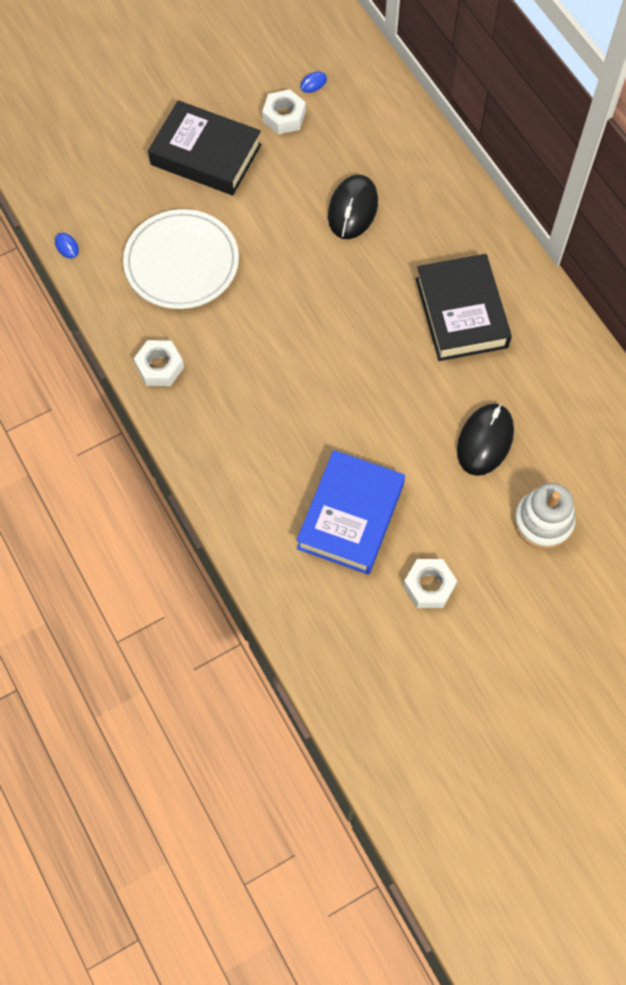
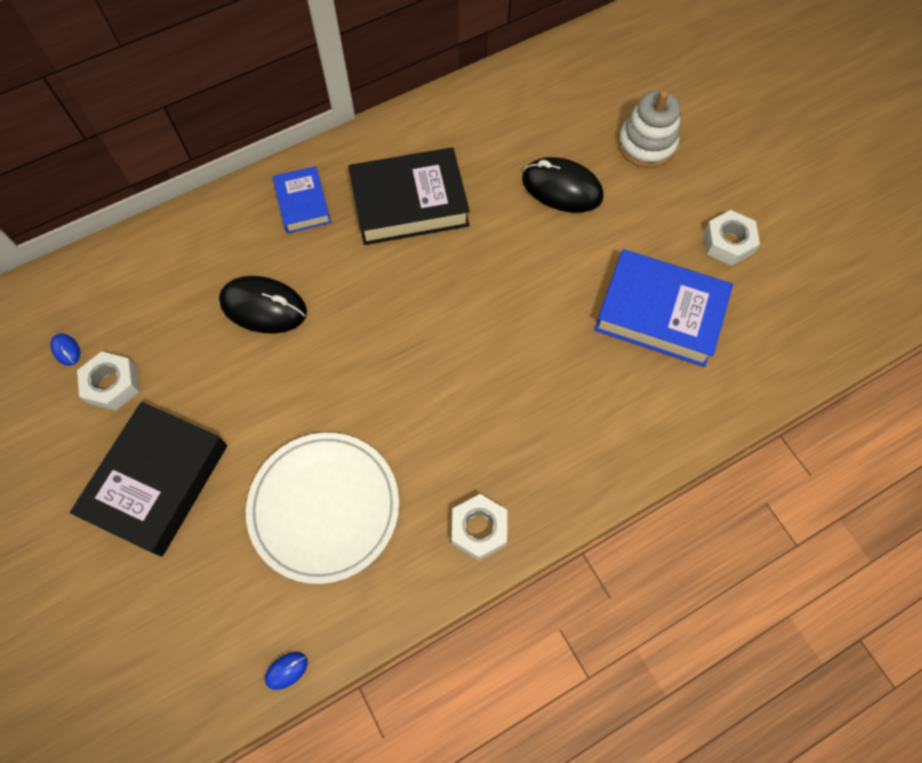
camera: 90 degrees left, 0 degrees up
none -> blue book [273,166,331,233]

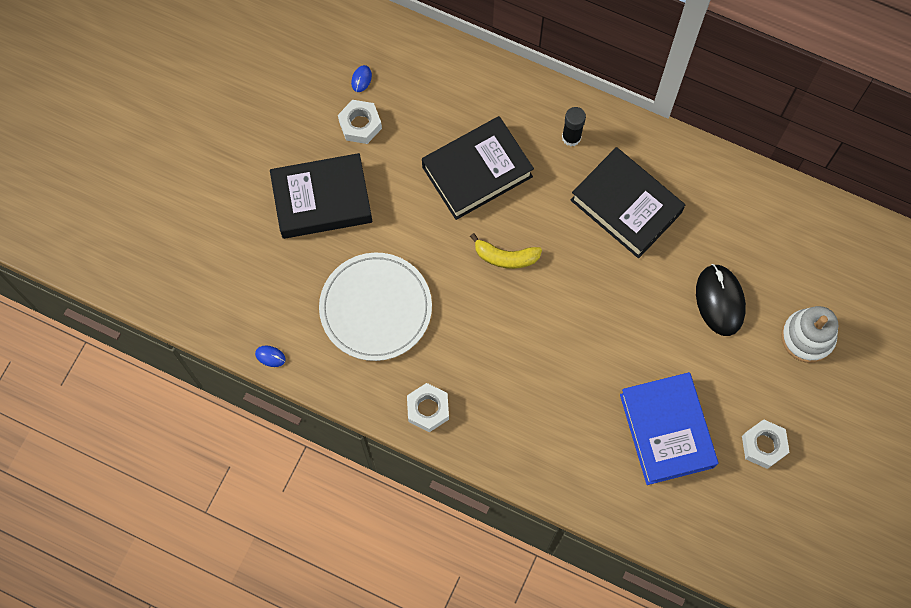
camera: 55 degrees right, 5 degrees up
black mouse [219,276,307,334] -> black book [422,116,534,220]
blue book [273,166,331,233] -> black glue stick [562,107,586,147]
none -> yellow banana [470,233,542,269]

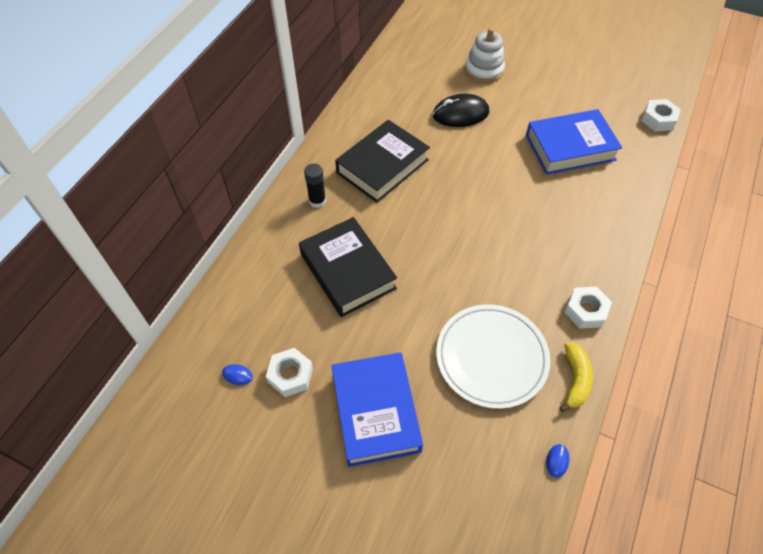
camera: 90 degrees left, 15 degrees down
black book [270,153,372,239] -> blue book [331,352,423,467]
yellow banana [470,233,542,269] -> yellow banana moved to [560,342,593,412]
white nut [742,419,789,469] -> white nut moved to [641,99,681,131]

